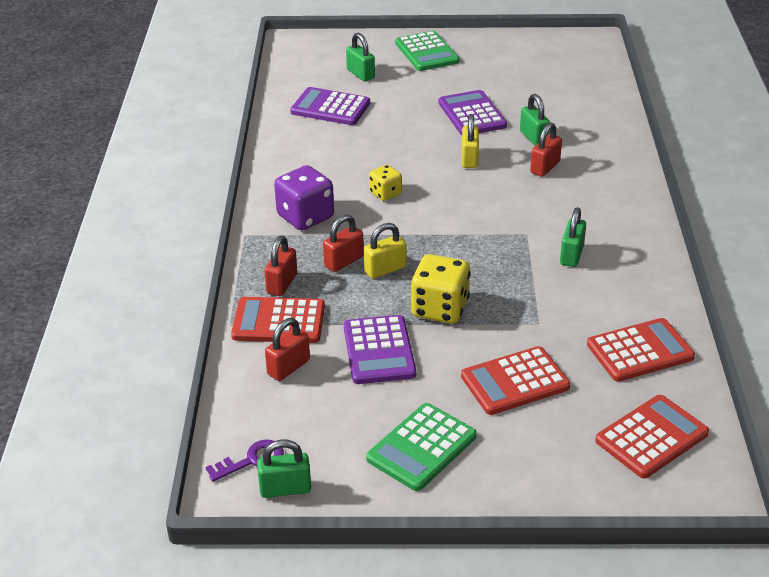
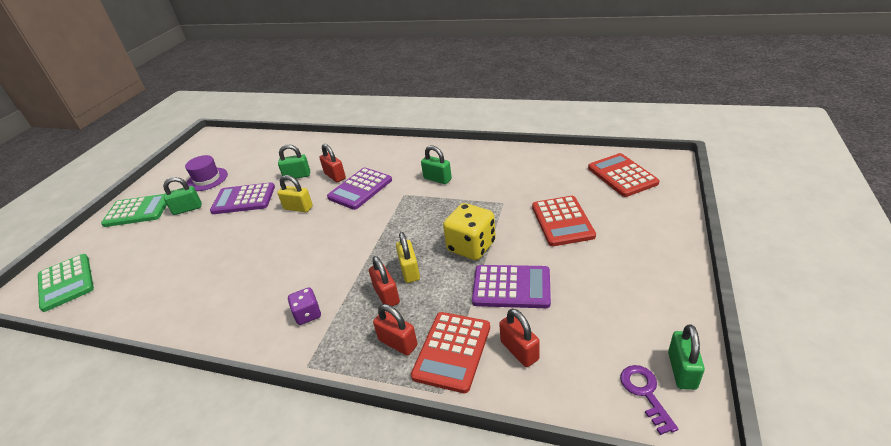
camera: 70 degrees left, 0 degrees up
purple dice [274,165,334,230] -> purple dice [288,288,321,325], size x0.58
purple calculator [290,87,370,125] -> purple calculator moved to [327,167,392,210]
green padlock [346,33,375,81] -> green padlock moved to [163,177,201,215]
green calculator [366,403,477,491] -> green calculator moved to [38,254,94,312]
yellow dice [369,165,402,201] -> none
red calculator [587,318,695,382] -> none
none -> purple hat [185,155,228,191]

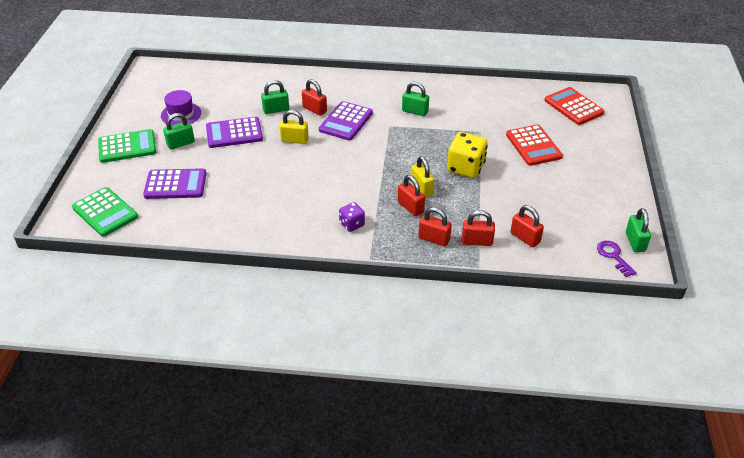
camera: 15 degrees left, 5 degrees up
red calculator [411,312,490,393] -> red padlock [462,210,495,246]
purple calculator [472,265,551,308] -> purple calculator moved to [143,168,206,199]

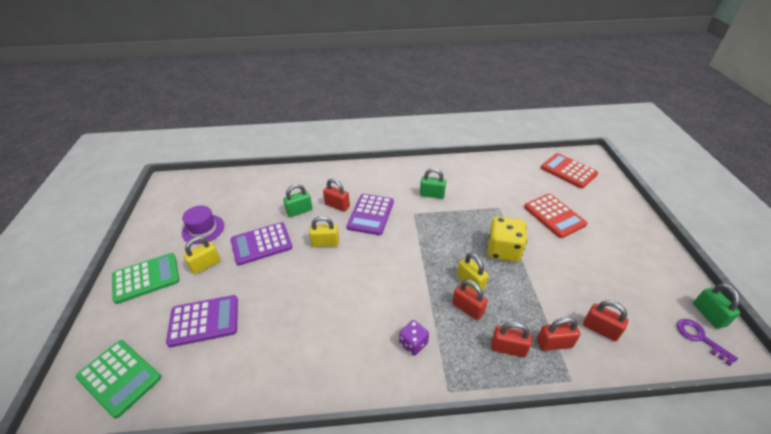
camera: 10 degrees left, 0 degrees up
green padlock [163,113,195,149] -> yellow padlock [183,237,221,274]

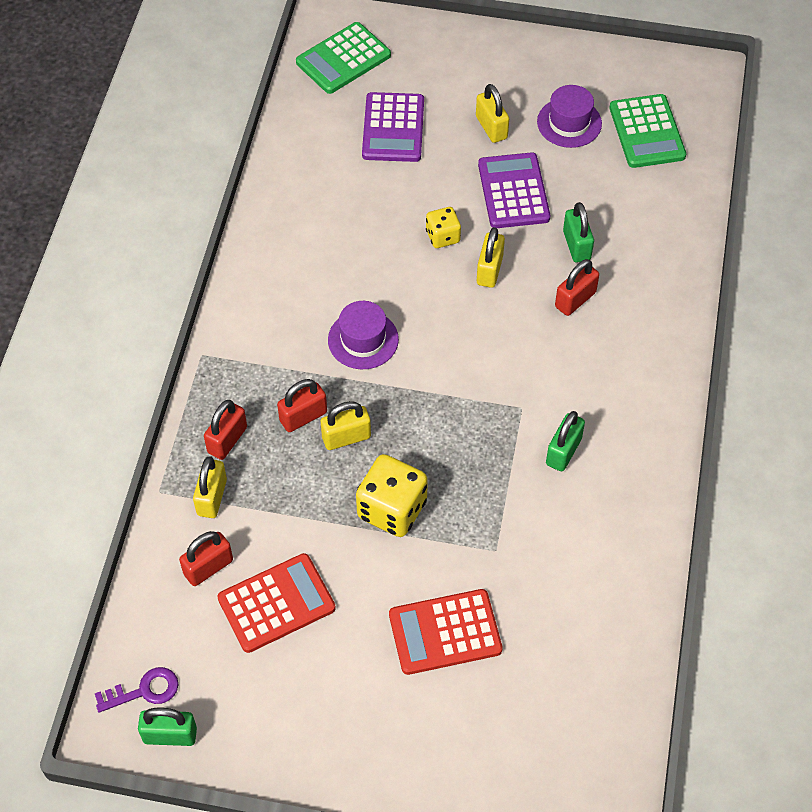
camera: 105 degrees right, 15 degrees up
green calculator [112,253,179,304] -> green calculator moved to [610,94,686,168]
purple calculator [347,194,394,235] -> none
purple dice [399,320,429,356] -> none
red padlock [537,317,580,351] -> yellow padlock [193,456,227,518]
red calculator [541,153,598,188] -> red calculator moved to [217,553,336,653]
none -> purple hat [328,301,399,369]
none -> yellow dice [426,207,461,248]

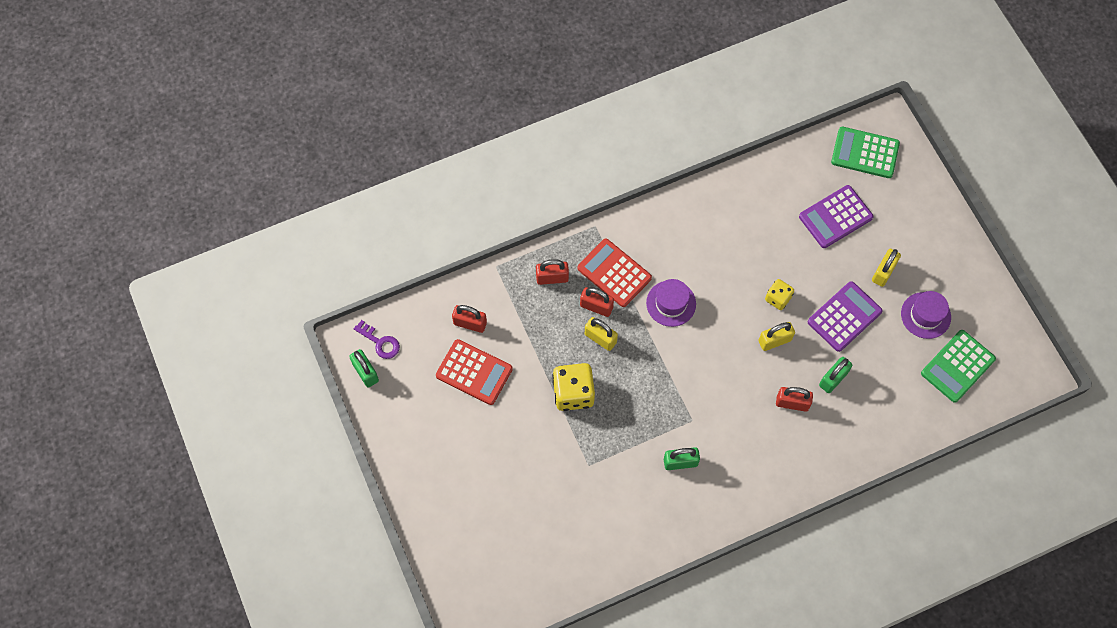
camera: 55 degrees right, 10 degrees up
yellow padlock [193,456,227,518] -> none
red calculator [389,589,503,675] -> red calculator moved to [577,238,652,307]

